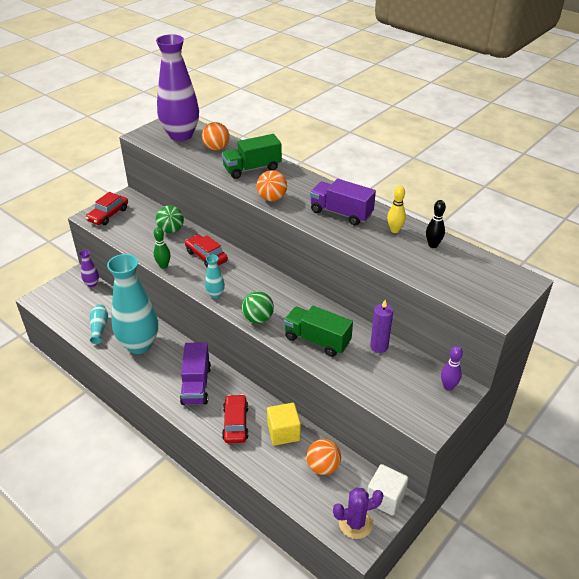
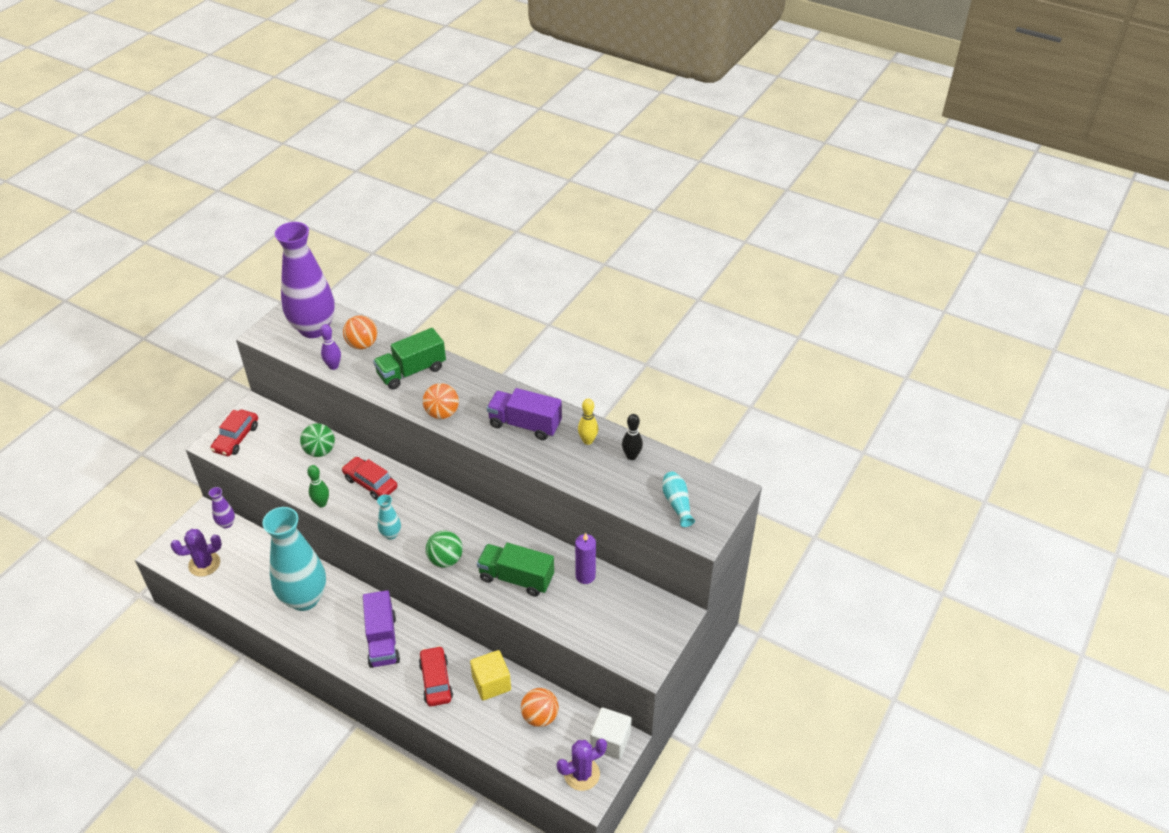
camera: 10 degrees left, 5 degrees up
turquoise vase [90,304,108,344] -> turquoise vase moved to [662,472,695,527]
purple bowling pin [441,346,463,391] -> purple bowling pin moved to [320,324,341,370]
none -> purple cactus [171,529,222,577]

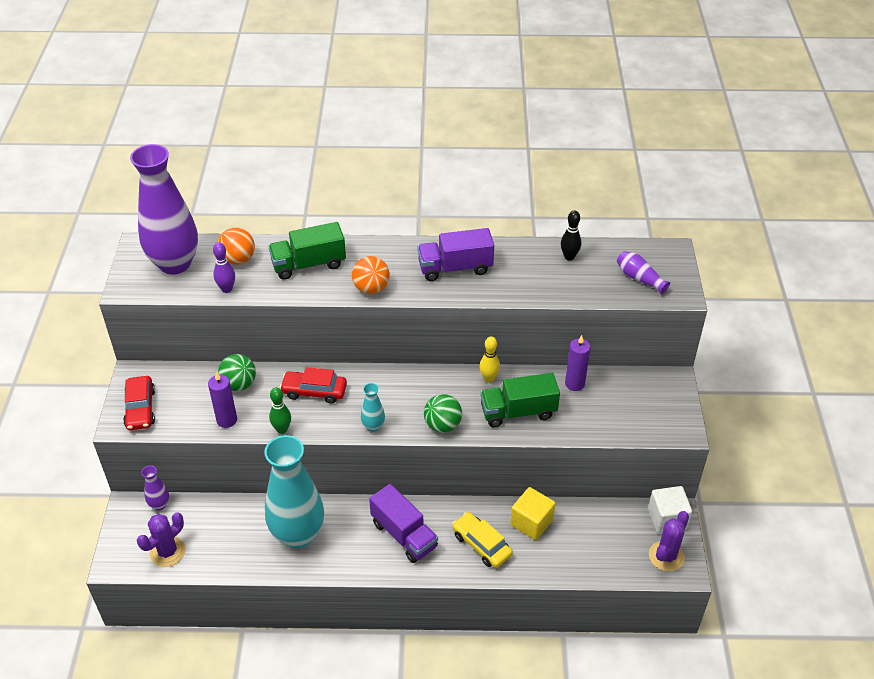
camera: 30 degrees left, 0 degrees up
green truck [373,328,446,390] -> green truck turned 45 degrees clockwise [268,222,346,280]
red car [419,646,453,707] -> yellow car [452,512,513,568]
orange ball [521,688,559,727] -> none
yellow bowling pin [578,399,598,445] -> yellow bowling pin moved to [479,336,500,383]
turquoise vase [662,472,695,527] -> purple vase [617,251,670,294]
none -> purple candle [208,372,237,428]

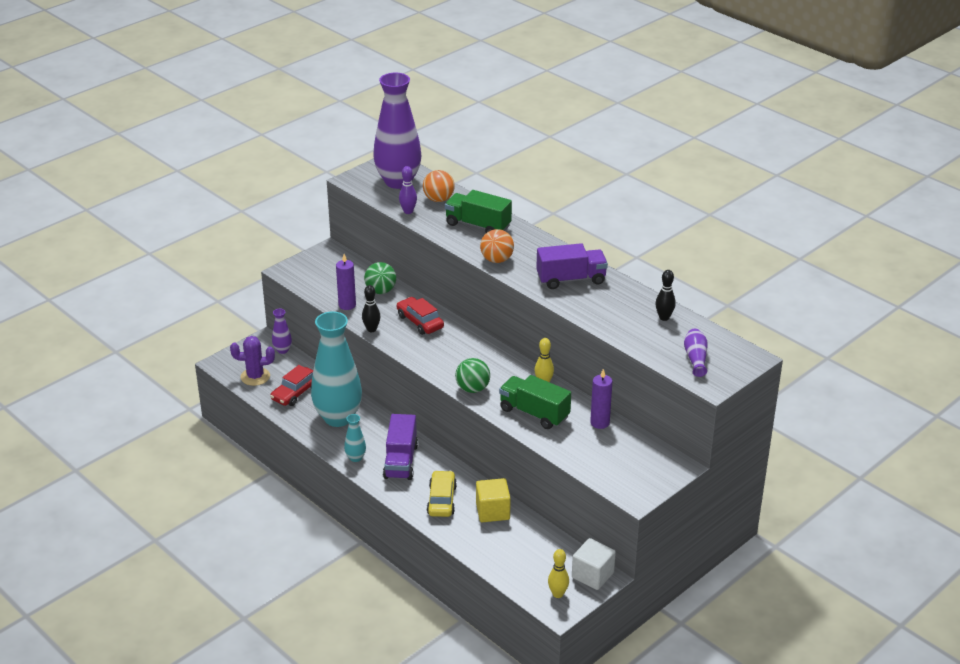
camera: 45 degrees right, 10 degrees down
red car [123,376,155,430] -> red car moved to [270,365,313,406]
green bowling pin [269,387,291,434] -> black bowling pin [362,285,380,332]
turquoise vase [361,383,385,432] -> turquoise vase moved to [344,414,366,462]
purple truck [417,228,494,281] -> purple truck turned 135 degrees clockwise [536,243,608,289]
purple cactus [649,511,689,571] -> yellow bowling pin [548,549,569,598]

